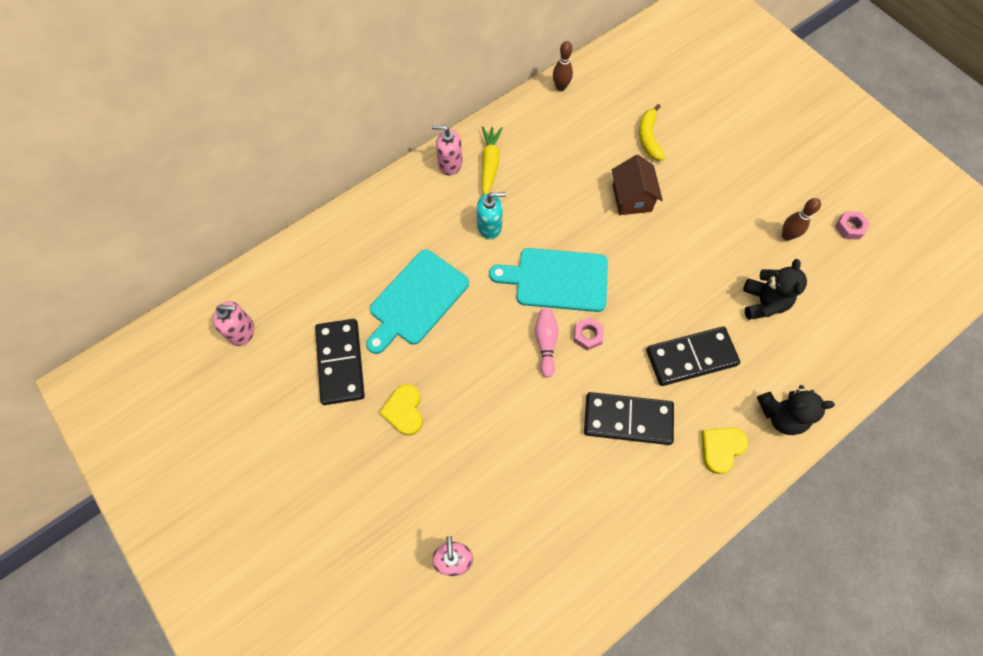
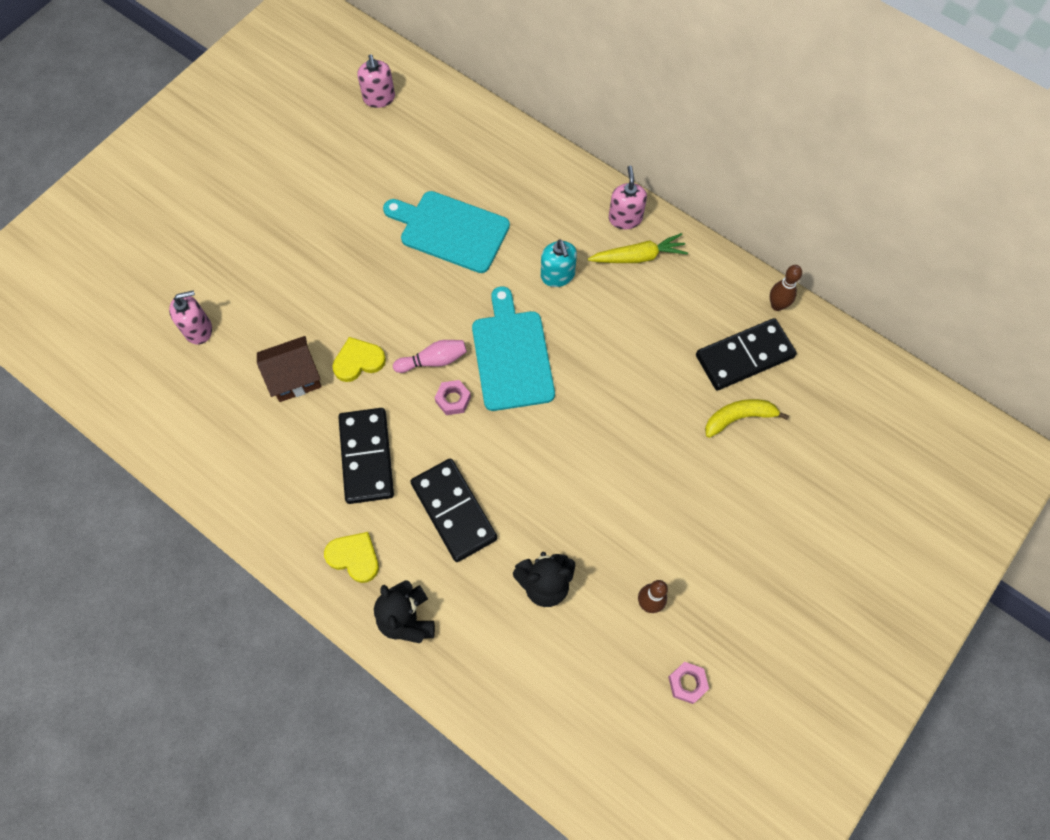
camera: 75 degrees right, 0 degrees up
black domino [315,319,365,405] -> black domino moved to [696,318,797,390]
yellow heart [379,384,423,436] -> yellow heart moved to [333,337,386,382]
brown house [612,155,663,215] -> brown house moved to [257,336,322,402]

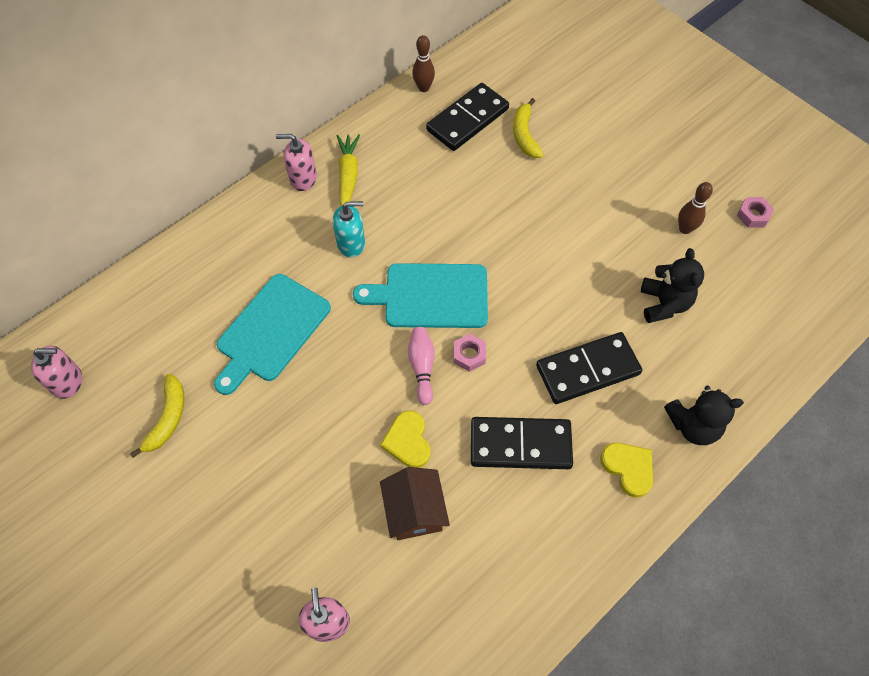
camera: 80 degrees left, 5 degrees down
yellow heart [324,532,379,583] -> yellow heart turned 105 degrees clockwise [600,443,653,498]
black domino [696,318,797,390] -> black domino turned 60 degrees clockwise [426,83,509,151]
none -> yellow banana [130,374,184,458]

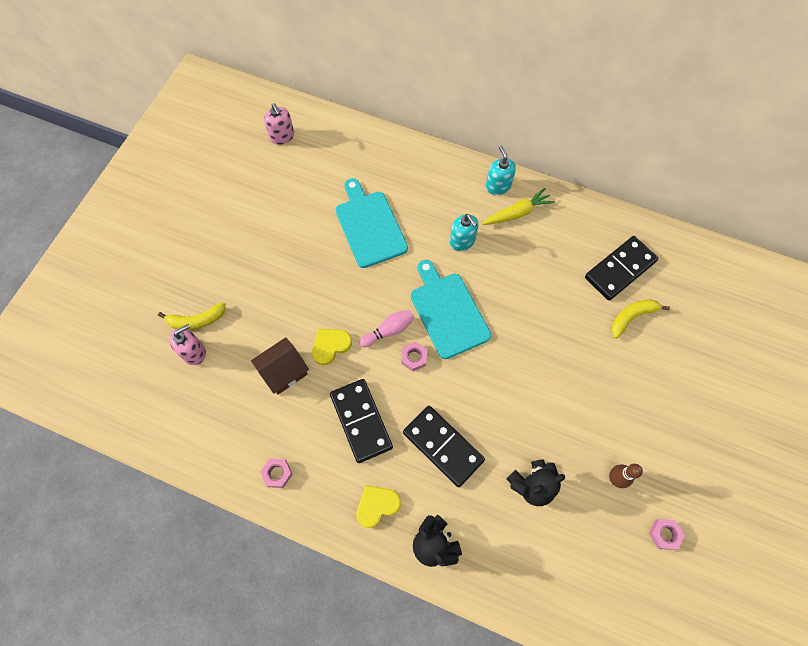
camera: 65 degrees right, 5 degrees up
yellow banana [130,374,184,458] -> yellow banana moved to [158,302,226,330]
turquoise cutting board [214,274,331,395] -> turquoise cutting board turned 60 degrees clockwise [335,178,408,268]
pink soap dispenser [276,134,317,191] -> turquoise soap dispenser [486,145,516,195]
brown bowling pin [412,35,435,92] -> none
black domino [426,83,509,151] -> black domino turned 60 degrees counterclockwise [585,236,658,301]
yellow heart [600,443,653,498] -> yellow heart turned 150 degrees counterclockwise [356,485,401,528]
none -> pink nut [260,459,293,488]

